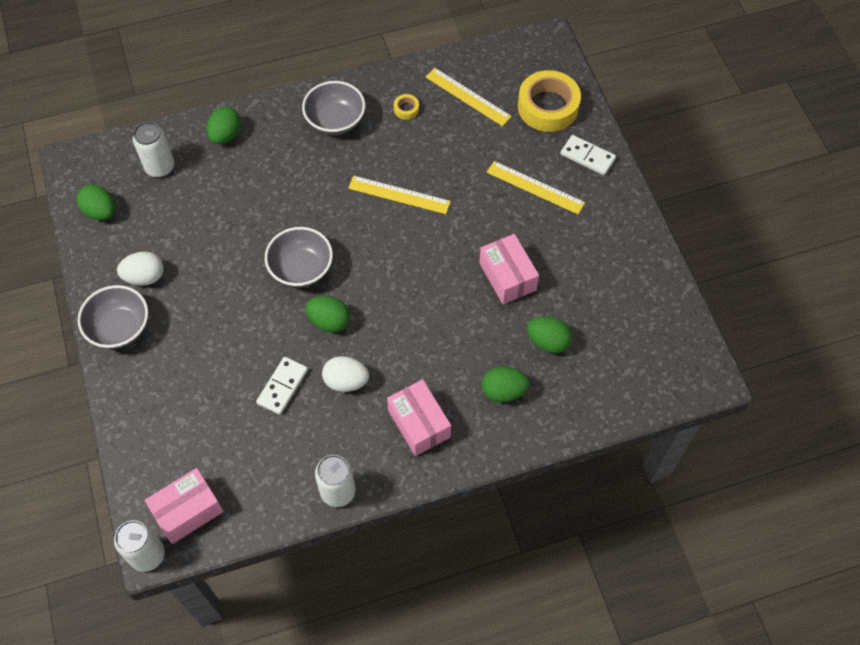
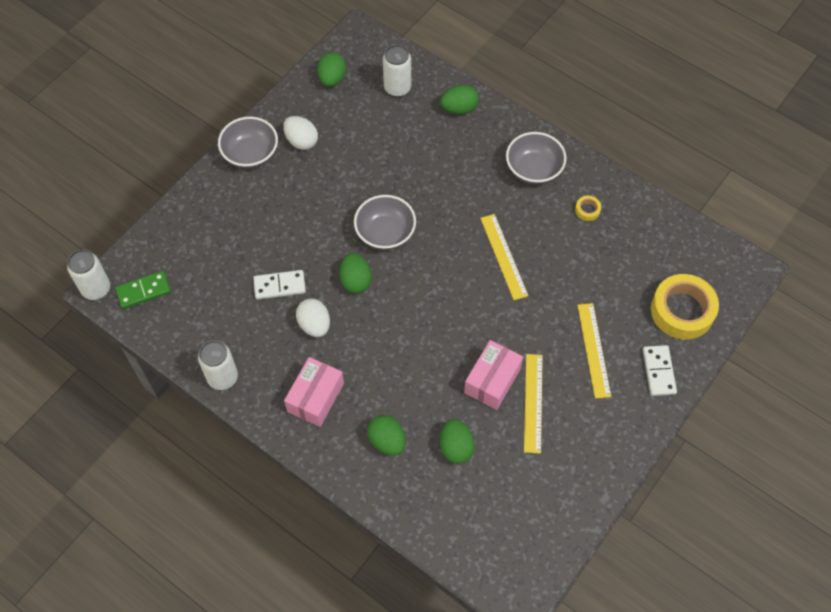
camera: 55 degrees right, 0 degrees up
pink box [145,468,224,544] -> green domino [115,271,171,309]
yellow ruler [426,68,512,126] -> yellow ruler moved to [524,354,543,454]

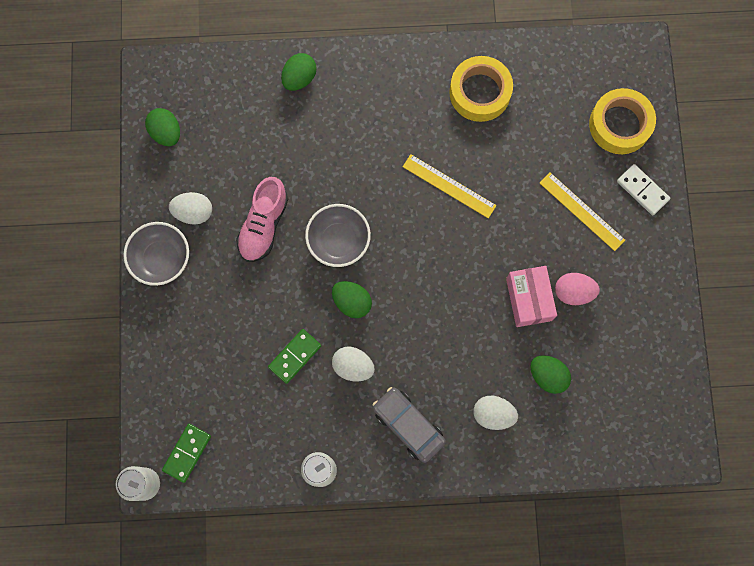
camera: 40 degrees left, 15 degrees up
white domino [253,270,306,300] -> green domino [268,329,321,384]
pink box [284,357,344,427] -> grey car [373,387,446,463]
green egg [367,415,406,456] -> white egg [473,396,518,430]
white can [383,45,411,97] -> none
grey bowl [506,132,567,185] -> none
yellow ruler [524,354,543,454] -> pink egg [555,273,600,305]
yellow tape [575,196,601,221] -> yellow tape [449,56,513,122], size x2.41
none -> pink shoe [236,177,288,262]

